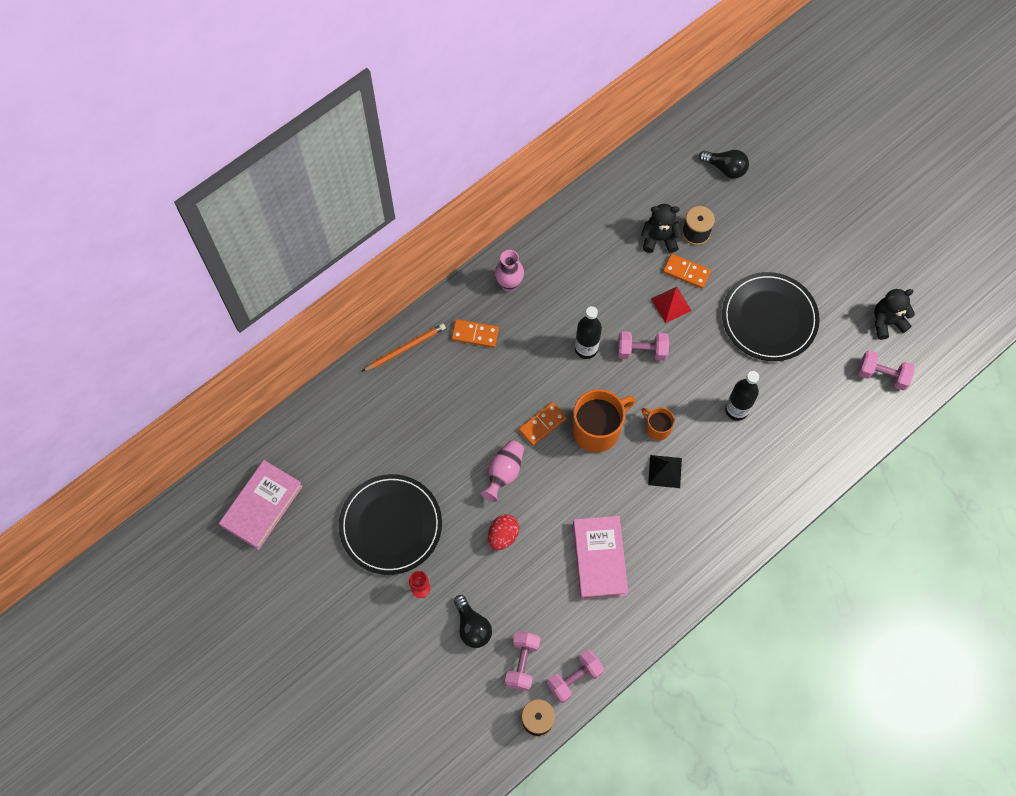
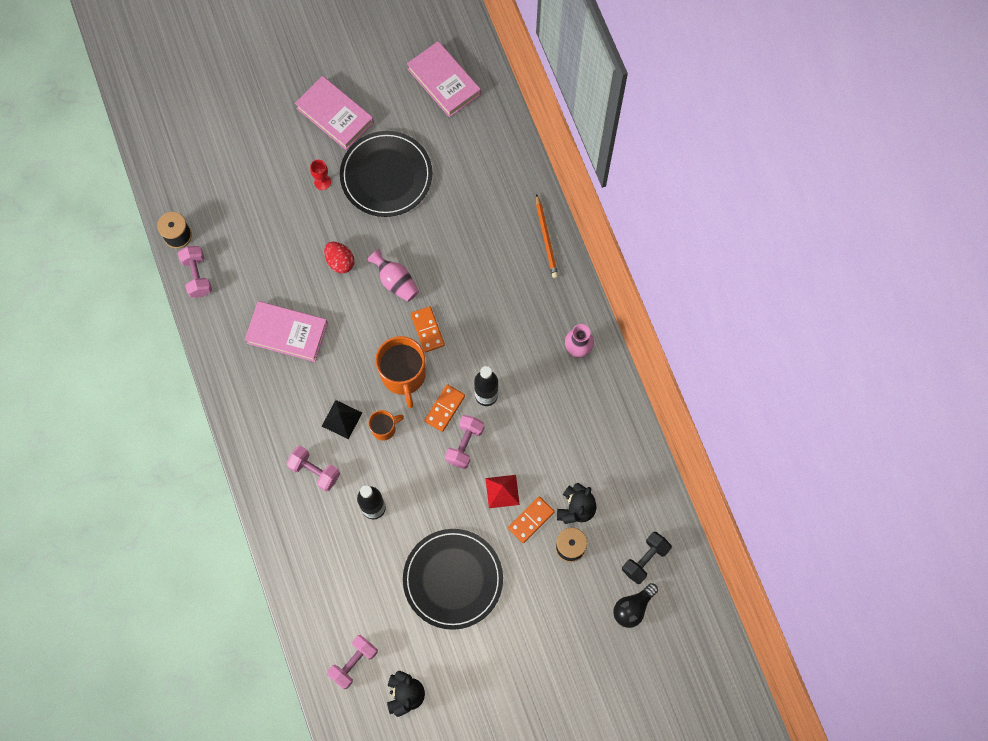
camera: 110 degrees right, 5 degrees up
orange domino [451,319,499,348] -> orange domino moved to [424,384,465,432]
black light bulb [454,595,492,648] -> none
pink dumbbell [505,631,541,691] -> pink dumbbell moved to [286,446,340,492]
none -> pink book [295,76,374,150]
none -> black dumbbell [622,532,672,584]

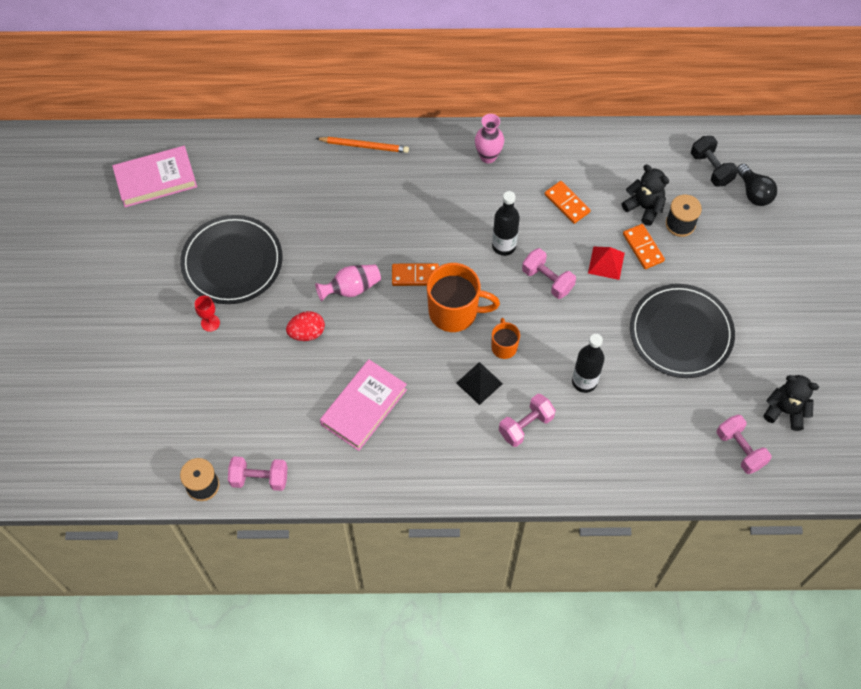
camera: 70 degrees left, 10 degrees down
pink book [295,76,374,150] -> none
orange domino [424,384,465,432] -> orange domino moved to [545,181,591,224]

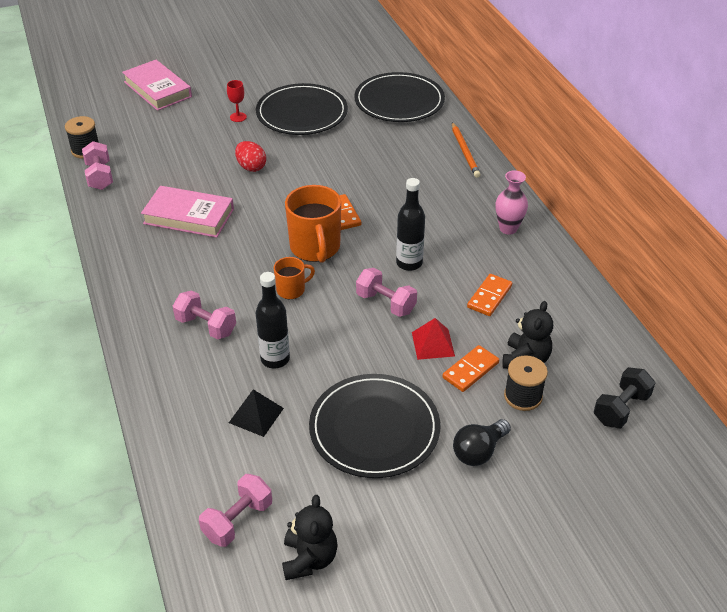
camera: 70 degrees right, 20 degrees down
pink book [112,146,197,207] -> pink book moved to [122,60,192,111]
pink vase [315,265,381,301] -> none
black pyramid [456,362,503,405] -> black pyramid moved to [229,389,284,437]
pink dumbbell [522,248,576,299] -> pink dumbbell turned 75 degrees counterclockwise [356,268,417,317]
black light bulb [737,164,777,206] -> black light bulb moved to [453,419,511,466]
none -> black plate [354,72,445,122]

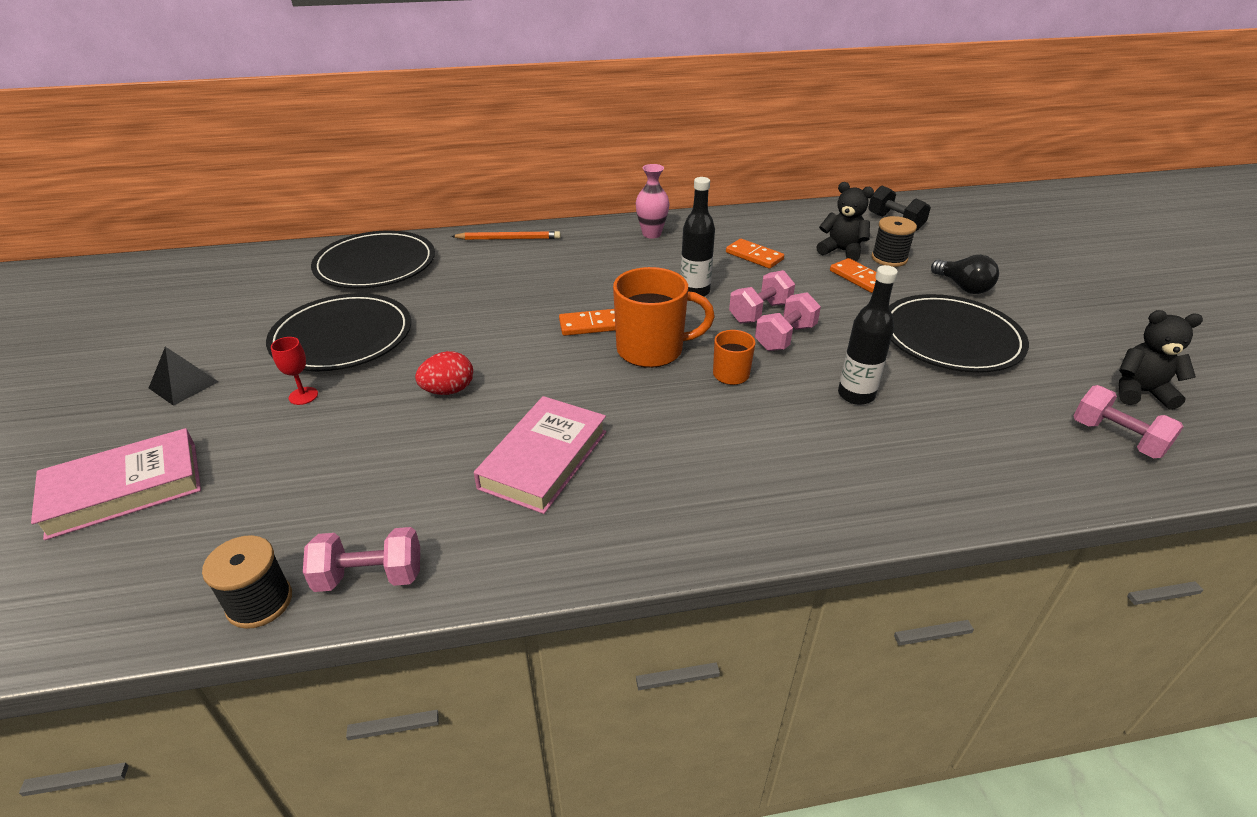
camera: 80 degrees left, 5 degrees down
pink dumbbell [173,290,236,340] -> pink dumbbell moved to [755,292,821,351]
black pyramid [229,389,284,437] -> black pyramid moved to [149,347,219,406]
red pyramid [412,318,455,360] -> none

